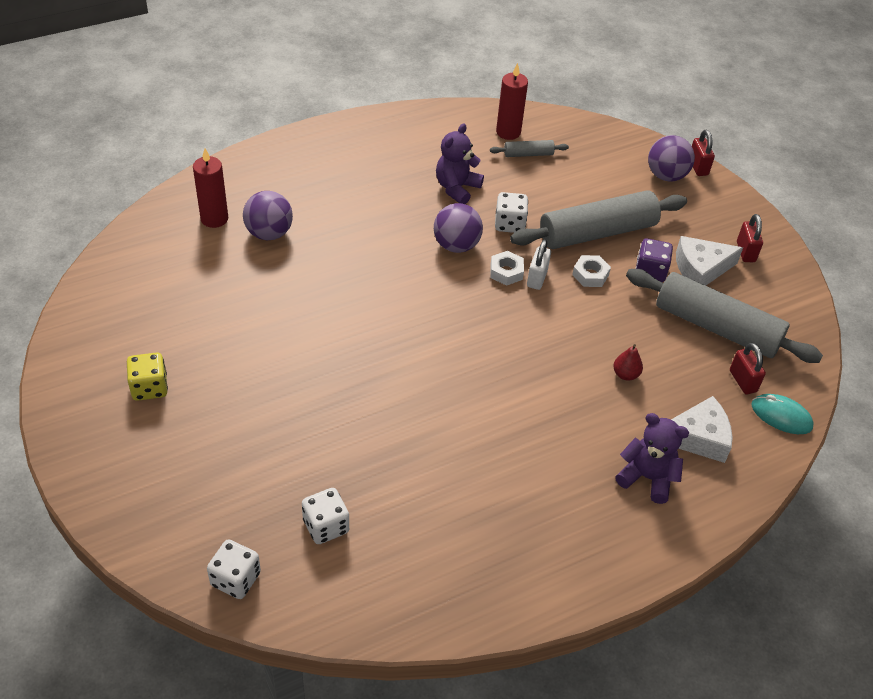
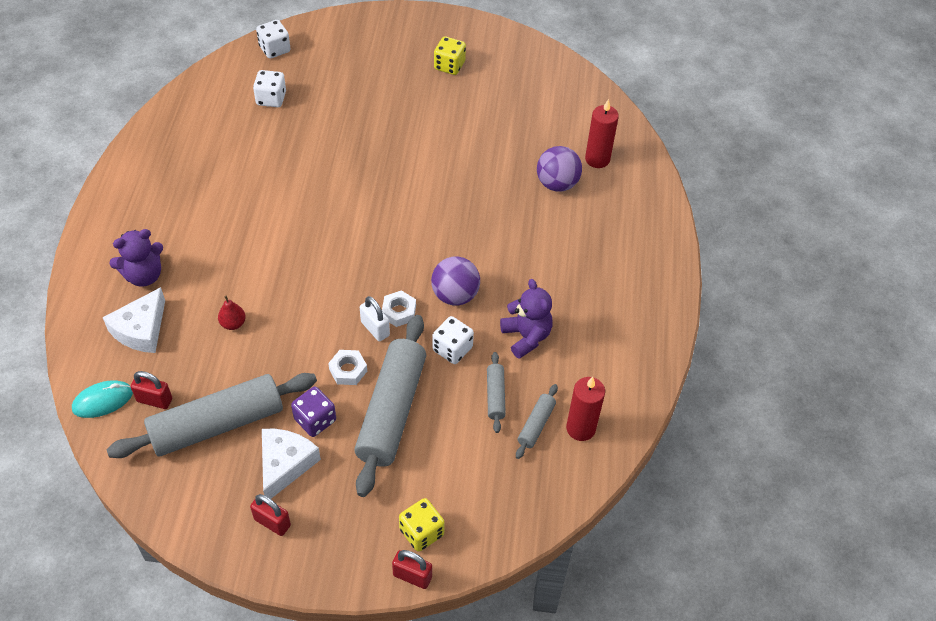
camera: 125 degrees right, 5 degrees up
purple ball [648,135,695,182] -> yellow dice [399,498,445,552]
none -> grey rolling pin [487,352,506,433]

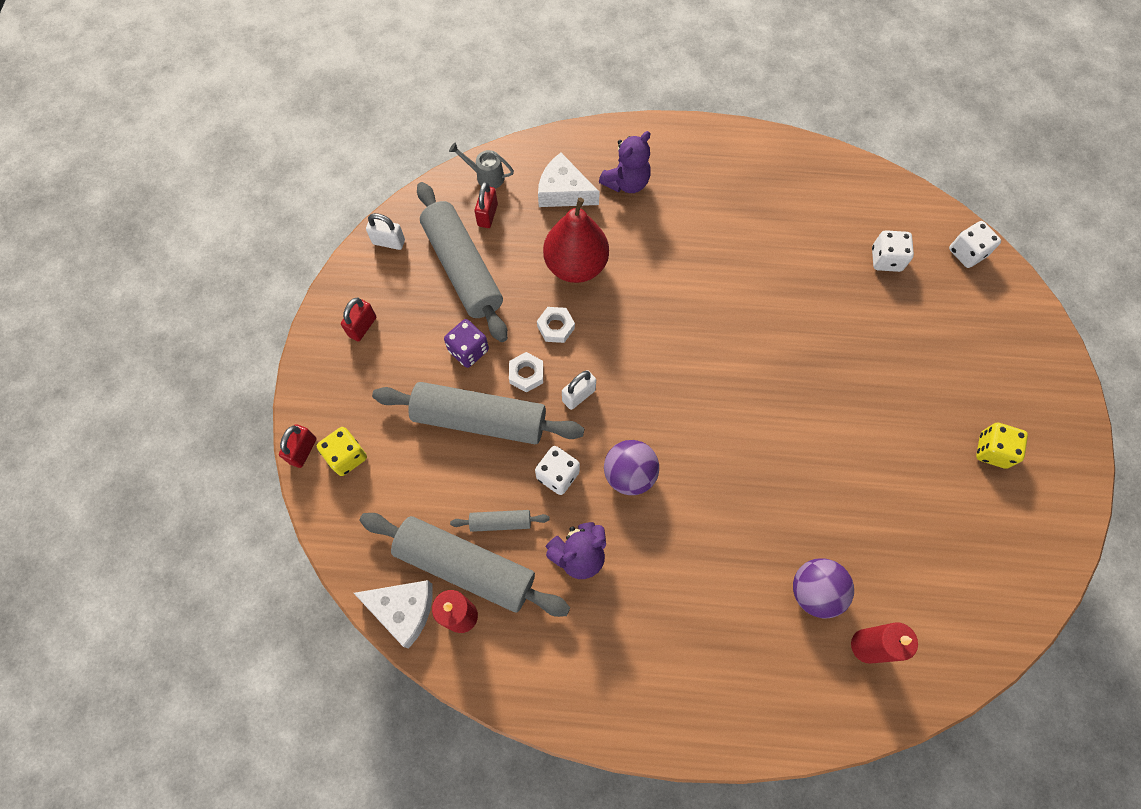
camera: 90 degrees right, 15 degrees up
turquoise mouse [72,380,133,418] -> grey watering can [449,142,514,189]
purple teddy bear [109,229,163,287] -> purple teddy bear turned 105 degrees counterclockwise [599,131,651,193]
red pear [218,296,246,330] -> red pear [543,197,609,283], size x2.42
white cheese [262,429,321,499] -> white cheese moved to [354,580,433,648]
white nut [382,290,416,327] -> white nut moved to [537,307,575,343]
grey rolling pin [516,384,558,459] -> grey rolling pin [360,513,570,617], size x2.26
none -> white padlock [366,213,405,250]

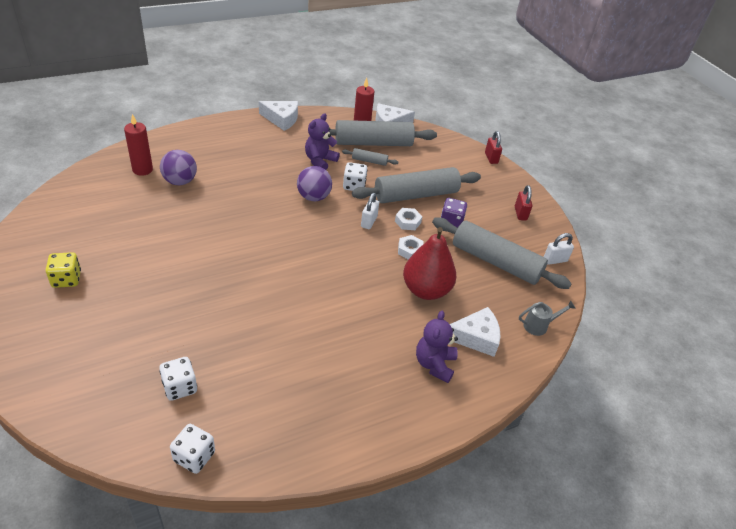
camera: 145 degrees right, 25 degrees down
yellow dice [317,427,367,476] -> none
grey rolling pin [450,510,550,532] -> grey rolling pin turned 45 degrees clockwise [342,148,398,166]
red padlock [474,182,498,228] -> none
white dice [949,221,1001,268] -> white dice moved to [170,424,215,474]
none -> white cheese [259,101,298,131]

